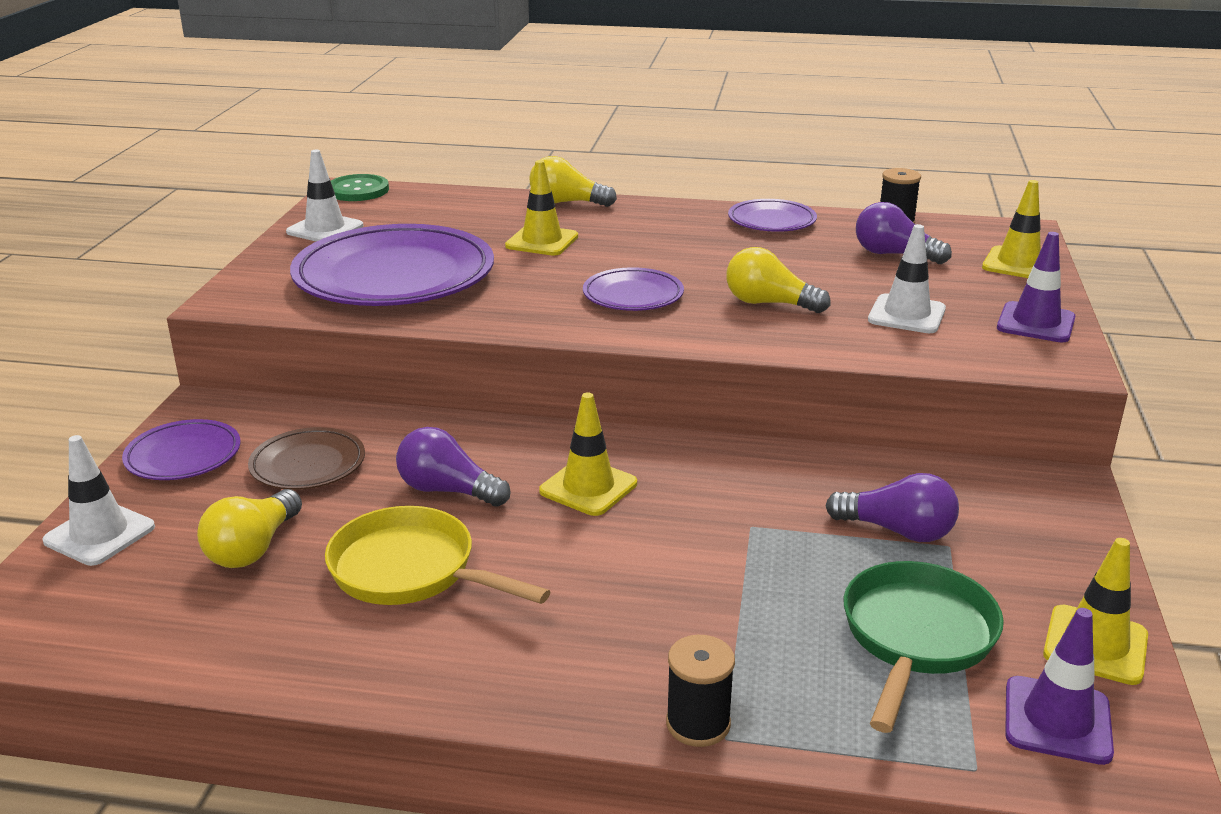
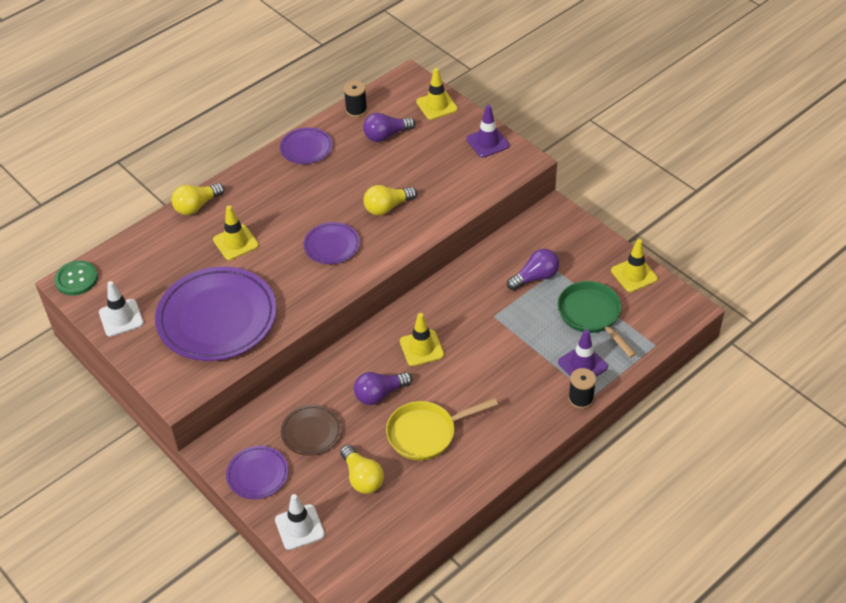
camera: 50 degrees left, 20 degrees up
white traffic cone [868,224,946,333] -> none
purple traffic cone [1005,608,1114,765] -> purple traffic cone moved to [558,329,608,377]

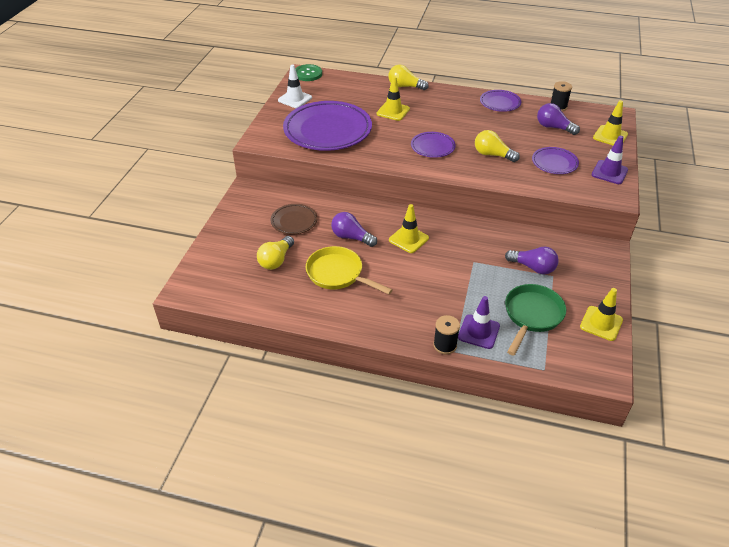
camera: 55 degrees right, 5 degrees down
purple plate [226,446,289,499] -> purple plate moved to [532,147,579,174]
white traffic cone [275,494,325,550] -> none

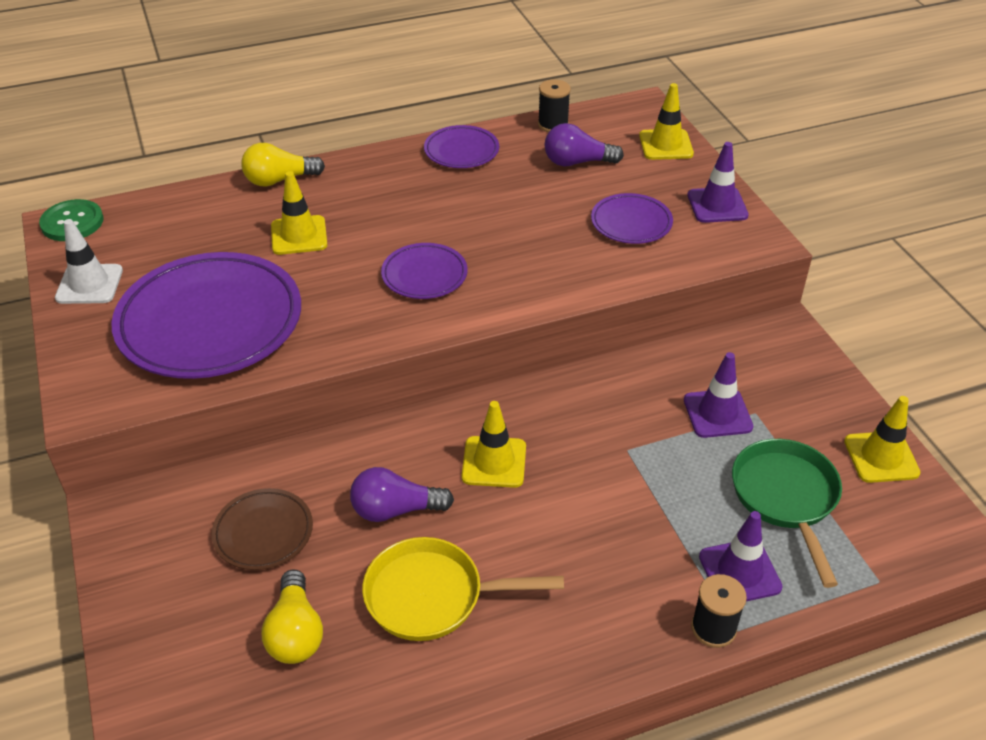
camera: 35 degrees left, 0 degrees up
yellow light bulb [475,130,520,162] -> none
purple light bulb [505,246,559,275] -> purple traffic cone [684,352,753,438]

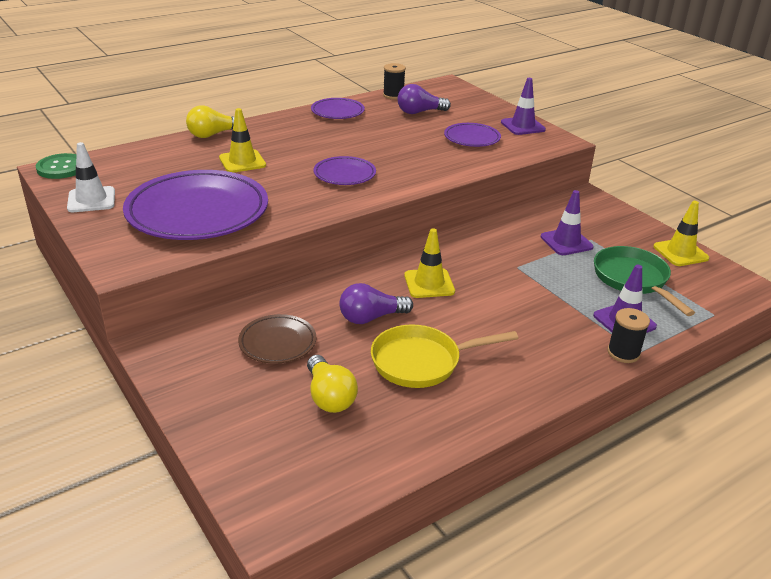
camera: 15 degrees left, 10 degrees down
yellow traffic cone [639,83,694,160] -> none

